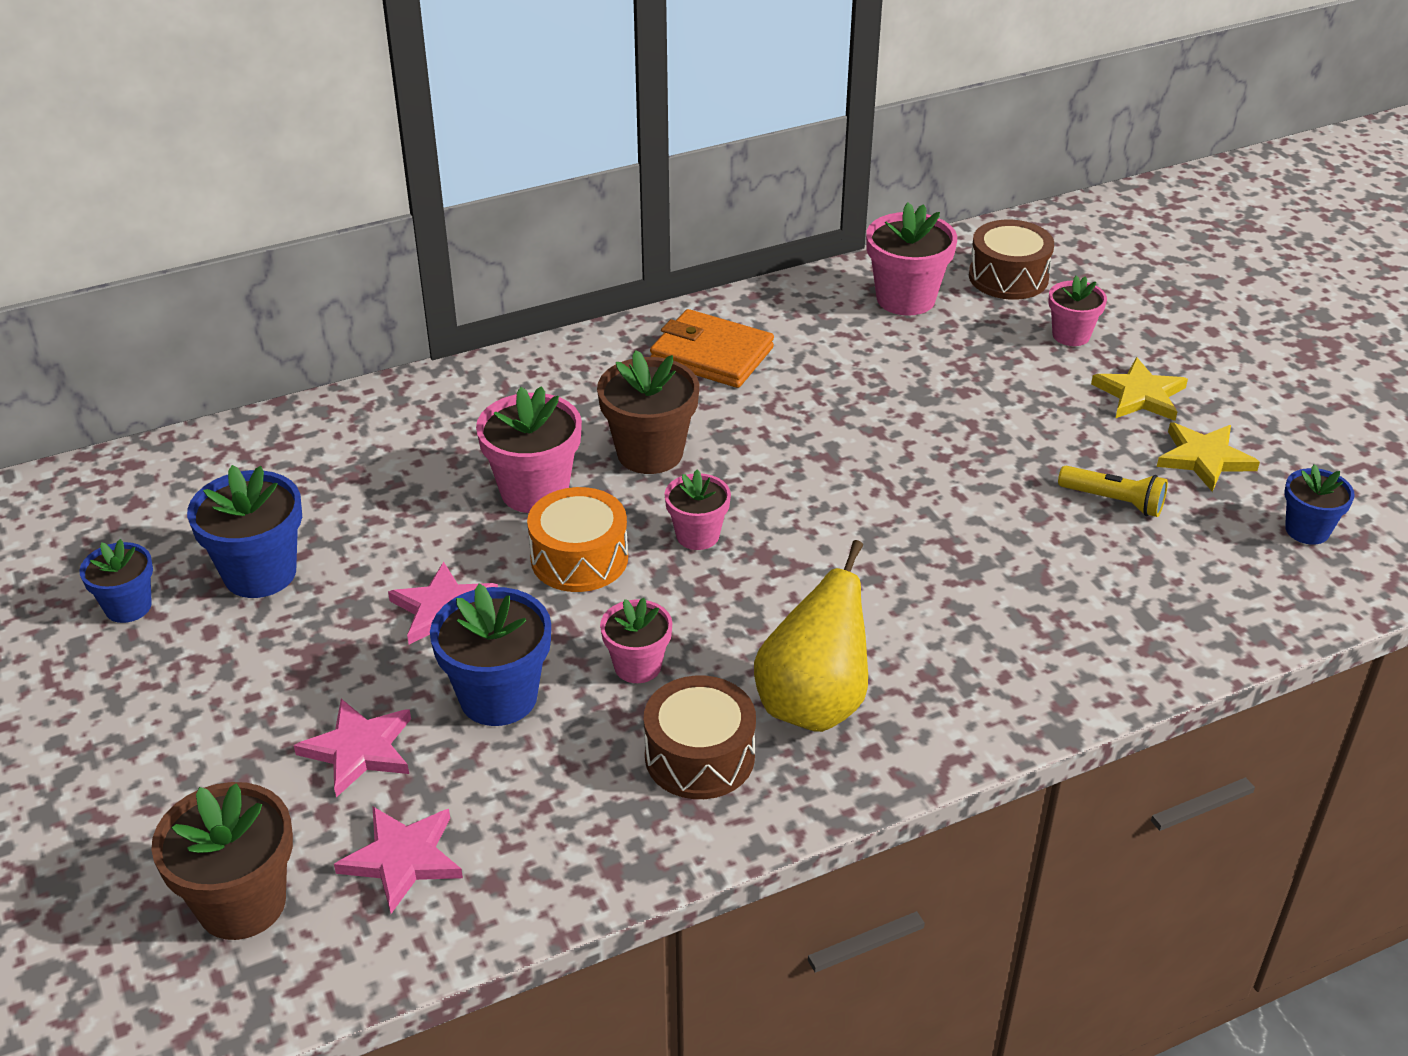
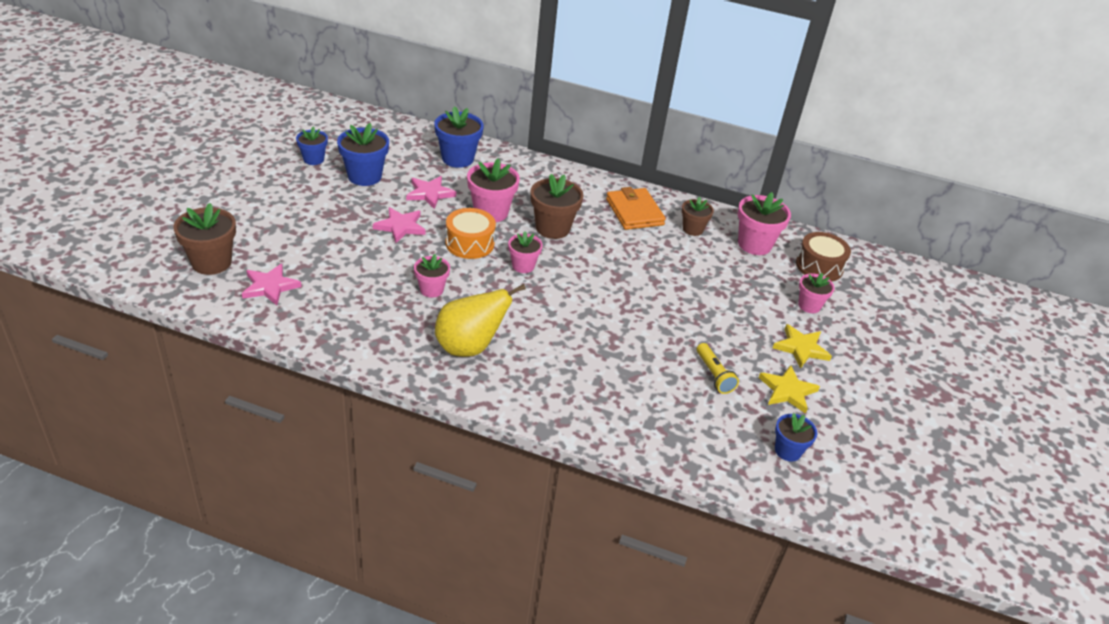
camera: 40 degrees right, 0 degrees up
pink star [294,699,411,797] -> pink star moved to [406,176,456,209]
blue flower pot [430,584,551,726] -> blue flower pot moved to [435,106,484,168]
brown drum [644,676,756,799] -> none
none -> brown flower pot [682,197,714,236]

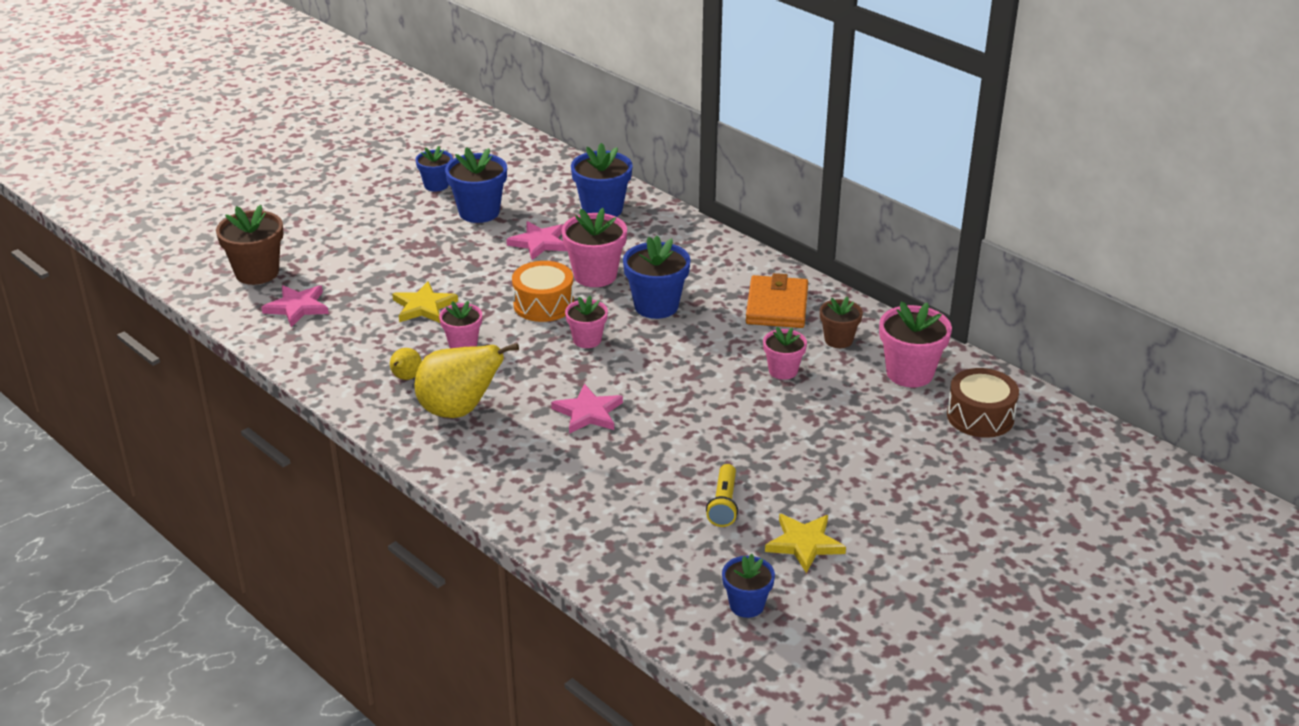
camera: 30 degrees right, 5 degrees down
pink star [373,207,426,243] -> pink star moved to [551,384,623,434]
brown flower pot [531,174,584,239] -> blue flower pot [623,236,691,319]
yellow star [773,324,832,369] -> yellow star moved to [392,281,458,323]
pink flower pot [798,273,835,313] -> pink flower pot moved to [763,327,807,380]
none -> yellow pear [390,348,422,380]

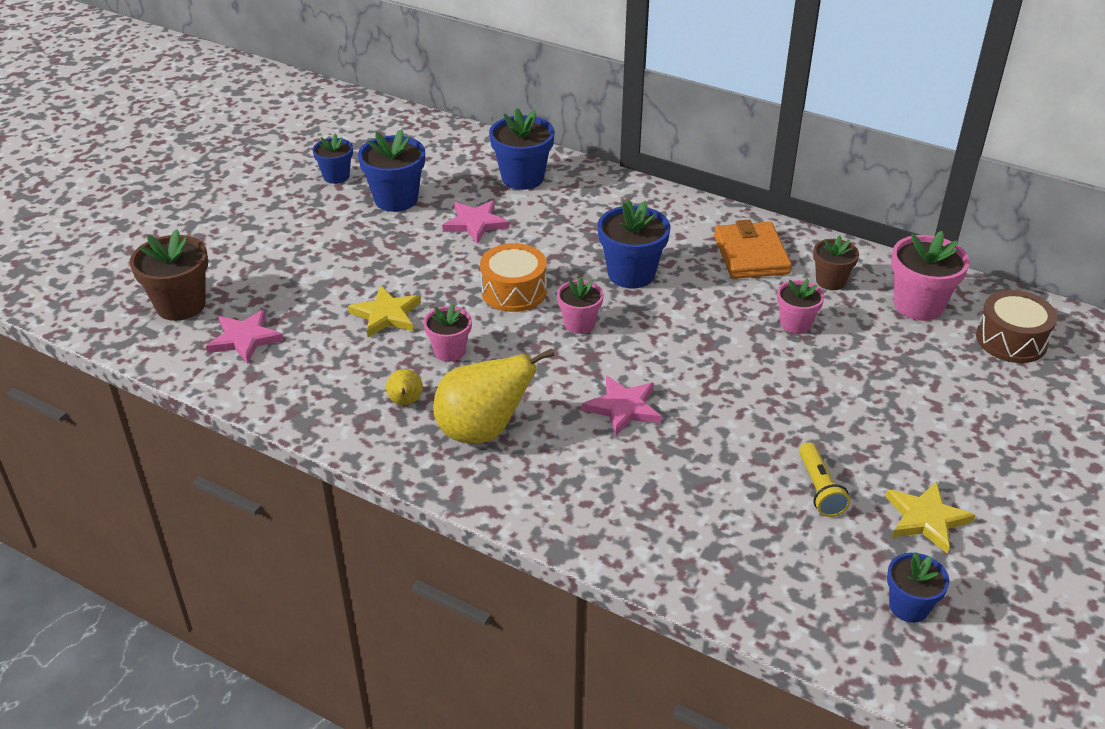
camera: 15 degrees left, 5 degrees up
pink flower pot [561,208,627,287] -> none

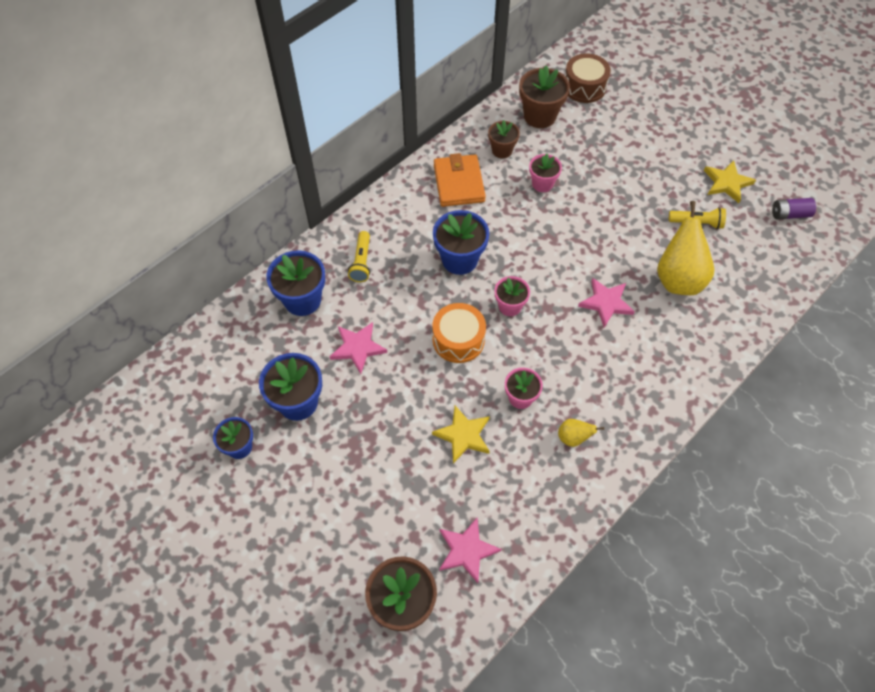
camera: 75 degrees left, 20 degrees up
yellow pear [433,348,554,444] -> yellow pear moved to [657,201,714,295]
orange wallet [714,220,792,279] -> orange wallet turned 75 degrees clockwise [434,153,486,207]
blue flower pot [887,552,949,623] -> purple battery [772,198,816,219]
pink flower pot [891,231,970,321] -> brown flower pot [519,65,570,128]
none -> yellow flashlight [348,231,370,282]

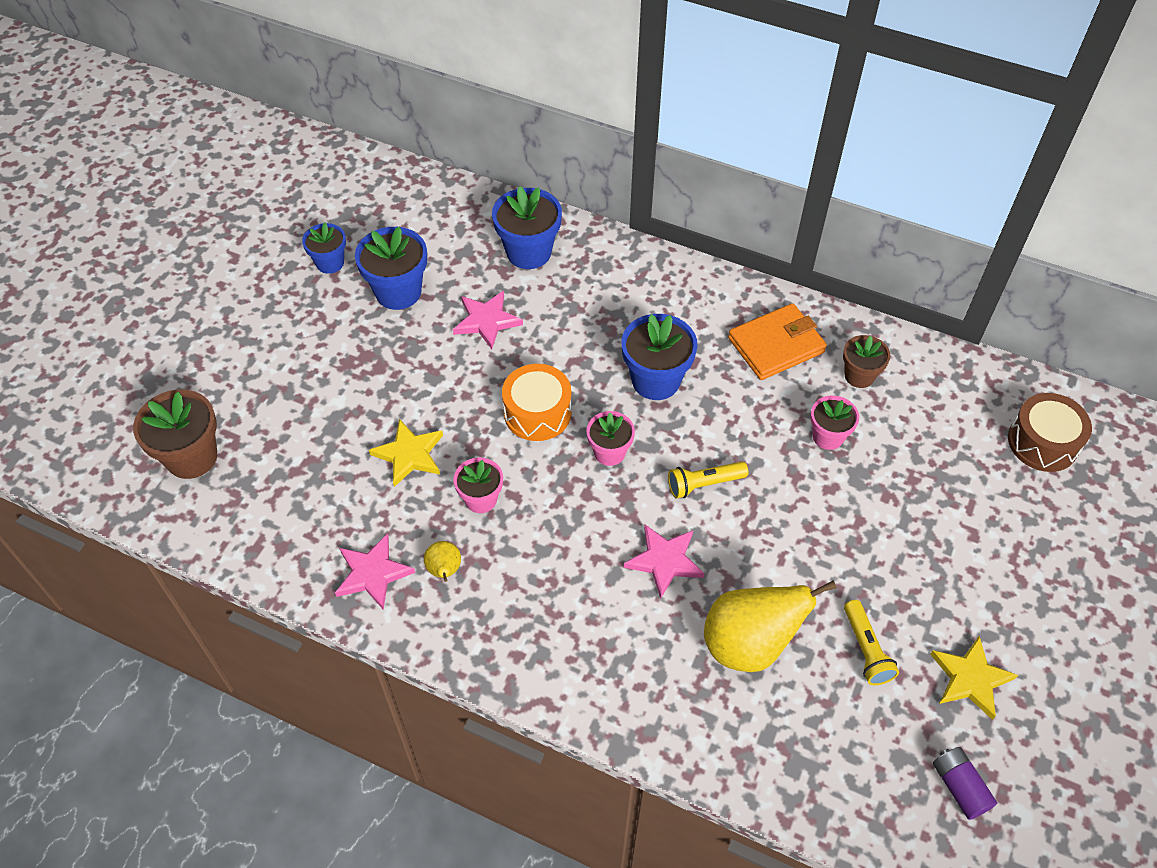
camera: 70 degrees right, 5 degrees down
yellow flashlight [348,231,370,282] -> yellow flashlight moved to [668,462,748,498]
pink star [439,518,502,583] -> pink star moved to [335,534,415,610]
brown flower pot [519,65,570,128] -> none

